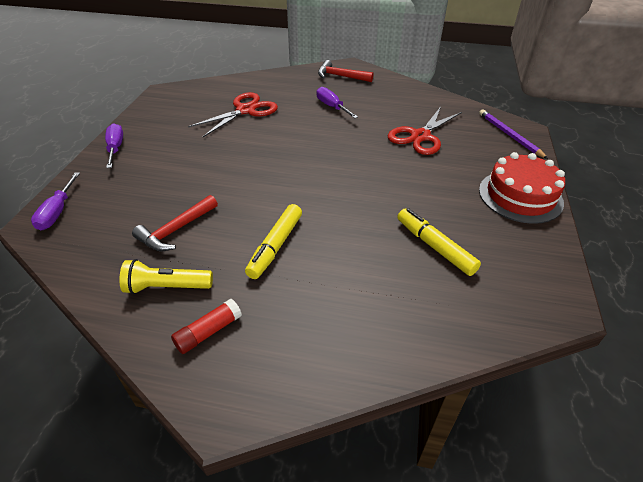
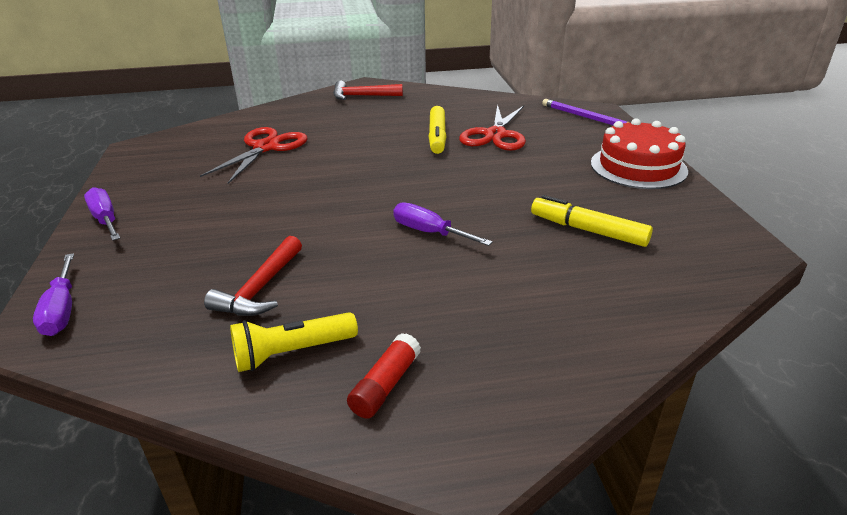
camera: 20 degrees left, 10 degrees down
yellow marker [245,204,302,279] -> yellow marker moved to [428,106,446,154]
purple screwdriver [317,87,358,118] -> purple screwdriver moved to [393,202,493,246]

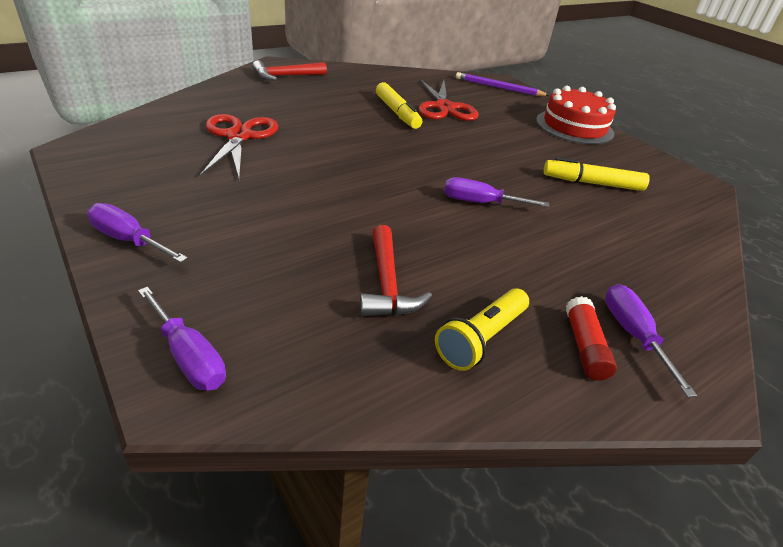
camera: 30 degrees left, 5 degrees up
none -> purple screwdriver [605,284,697,397]

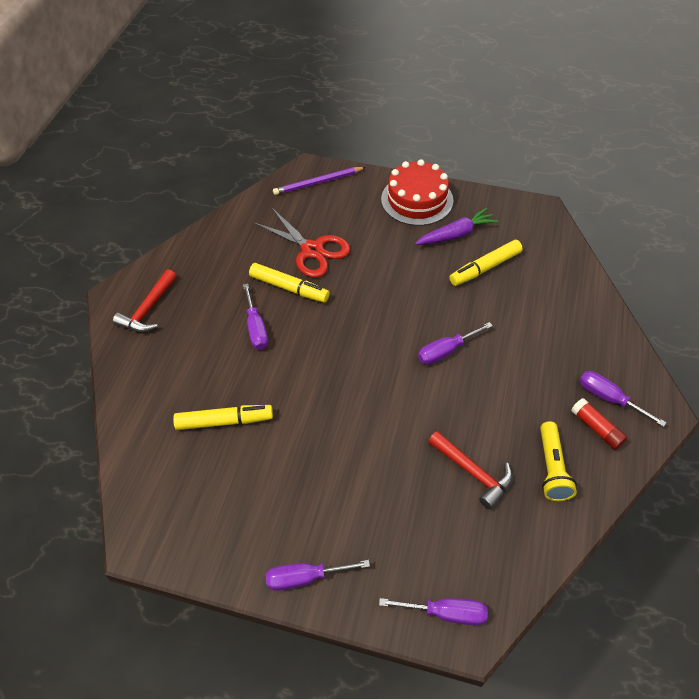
camera: 35 degrees left, 15 degrees up
red scissors [200,114,278,178] -> yellow marker [173,405,273,430]
none -> purple screwdriver [243,283,268,350]
none -> purple carrot [415,208,498,245]

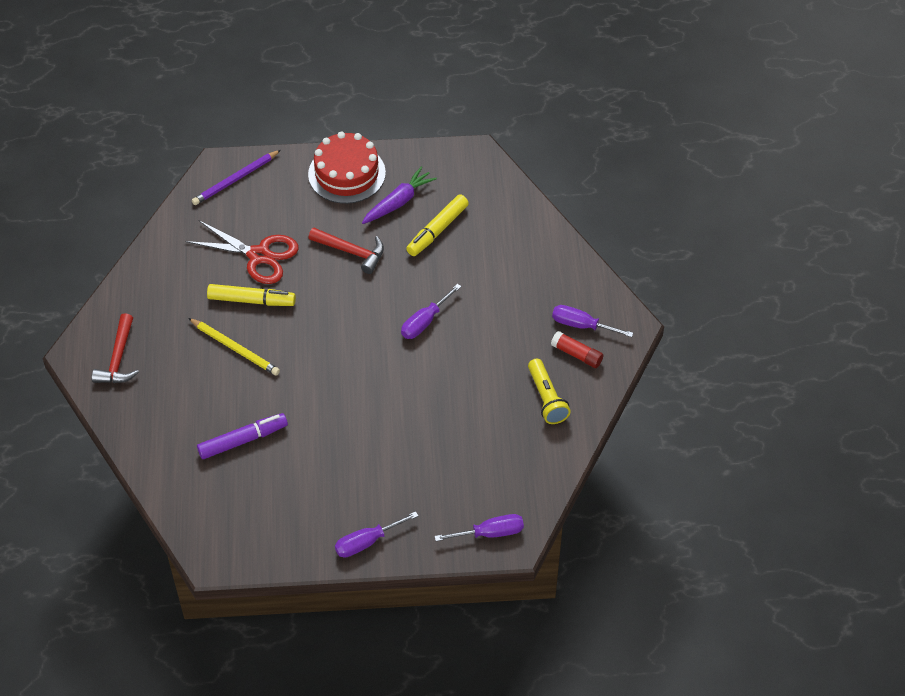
camera: 20 degrees left, 0 degrees up
yellow marker [173,405,273,430] -> purple marker [197,413,288,459]
purple screwdriver [243,283,268,350] -> yellow pencil [188,318,280,376]
red hammer [428,431,513,509] -> red hammer moved to [309,228,384,274]

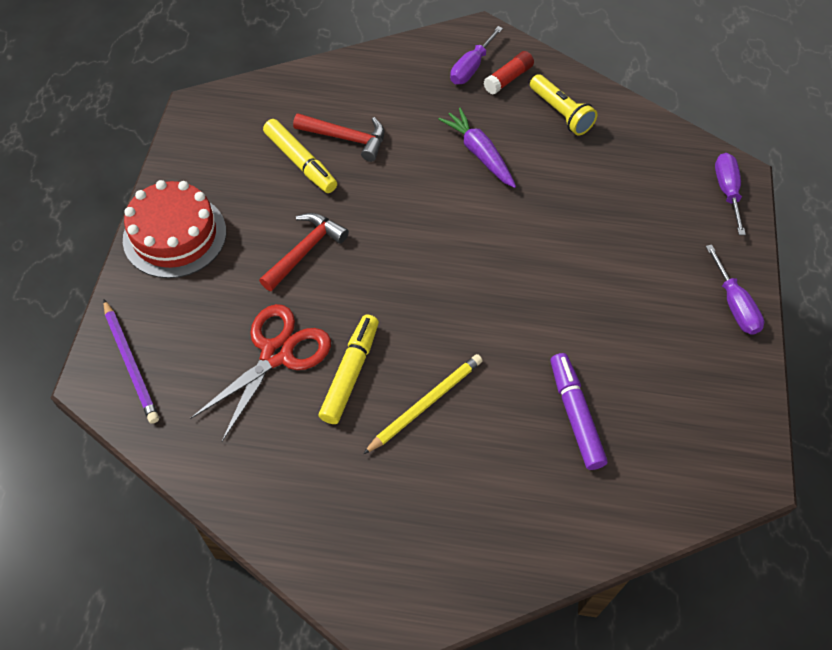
camera: 80 degrees left, 5 degrees up
red hammer [92,313,139,383] -> red hammer moved to [293,113,384,162]
purple carrot [362,167,437,224] -> purple carrot moved to [438,108,516,188]
purple screwdriver [401,284,461,339] -> none
yellow flashlight [528,359,571,424] -> yellow flashlight turned 60 degrees clockwise [530,74,597,135]

